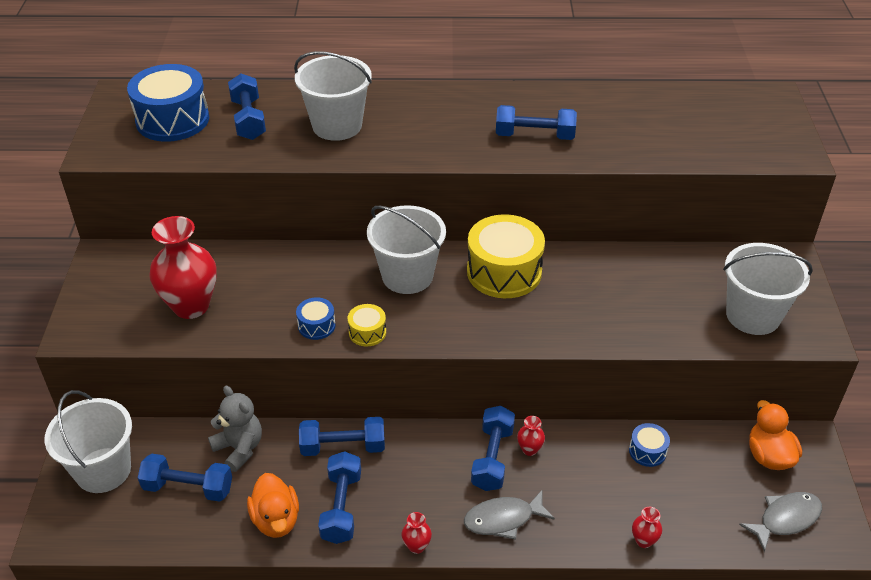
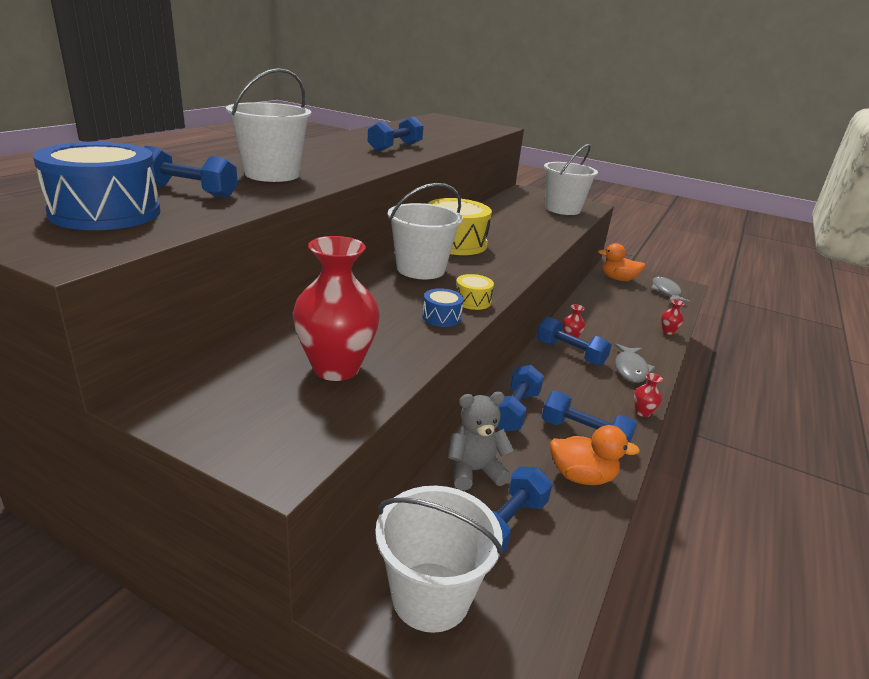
camera: 65 degrees left, 15 degrees down
blue drum [629,423,670,467] -> none

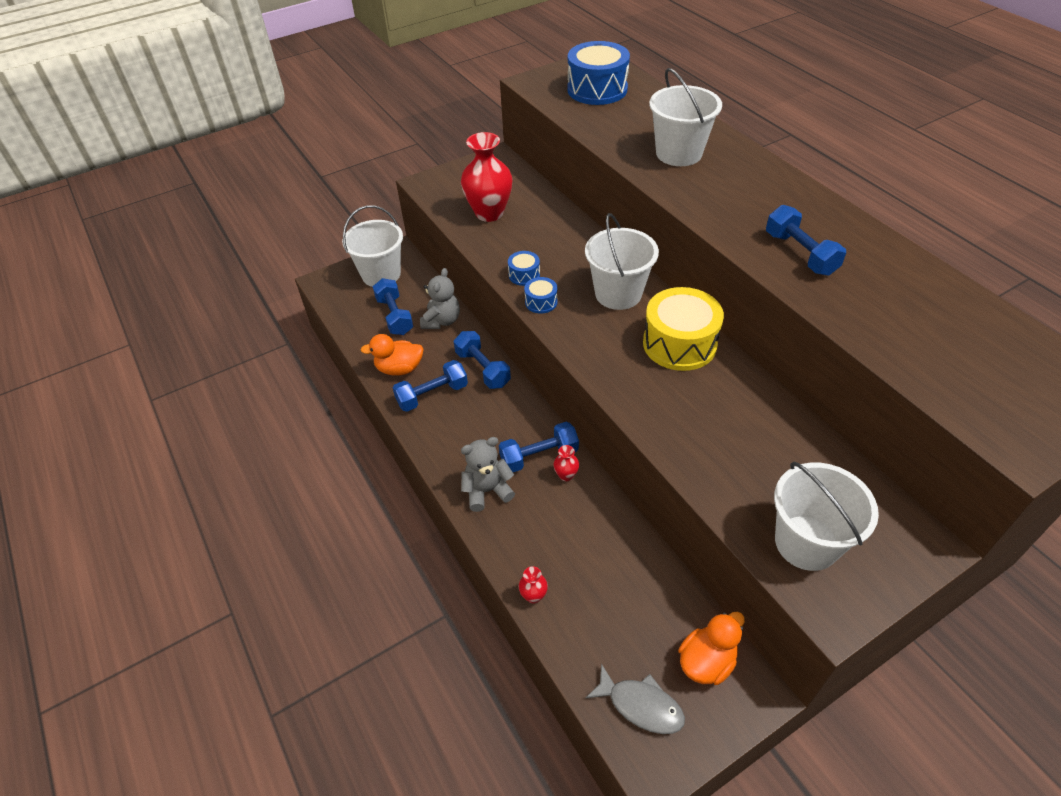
camera: 125 degrees right, 20 degrees up
blue dumbbell [144,145,238,198] -> none
yellow drum [456,274,494,310] -> blue drum [524,277,558,314]
orange duck [550,425,640,485] -> orange duck turned 45 degrees clockwise [361,334,424,376]
grey fish [614,343,655,383] -> grey teddy bear [461,437,515,512]
red vase [634,373,663,417] -> none

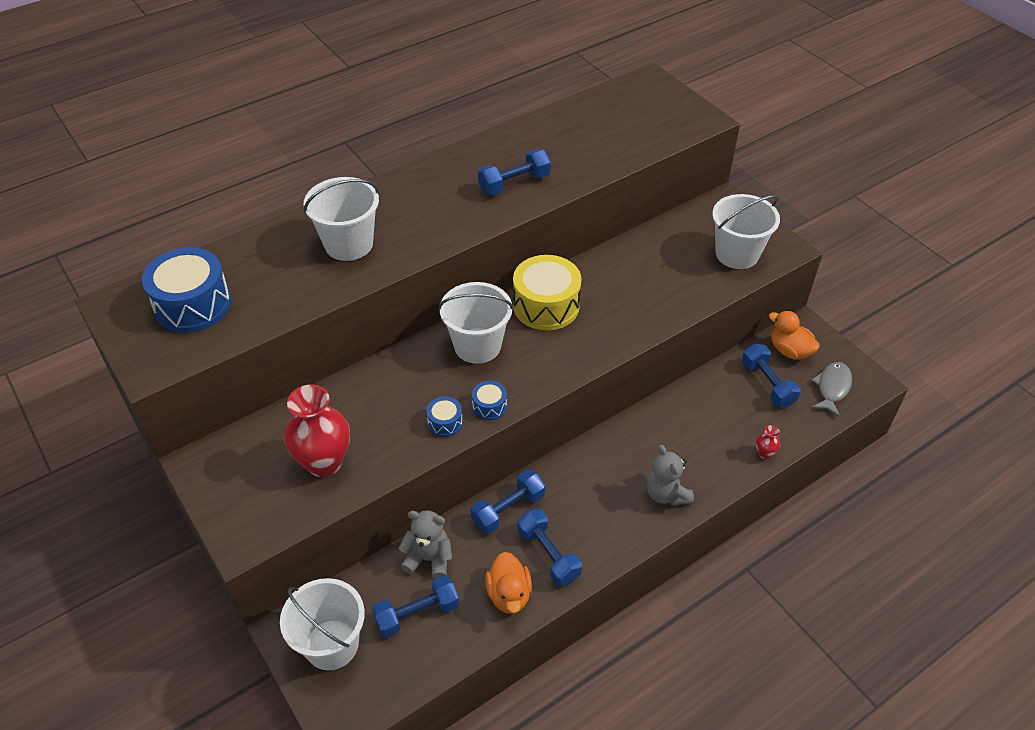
camera: 95 degrees left, 0 degrees up
blue dumbbell [499,422,579,472] -> blue dumbbell moved to [742,343,801,407]
red vase [553,445,579,481] -> none

